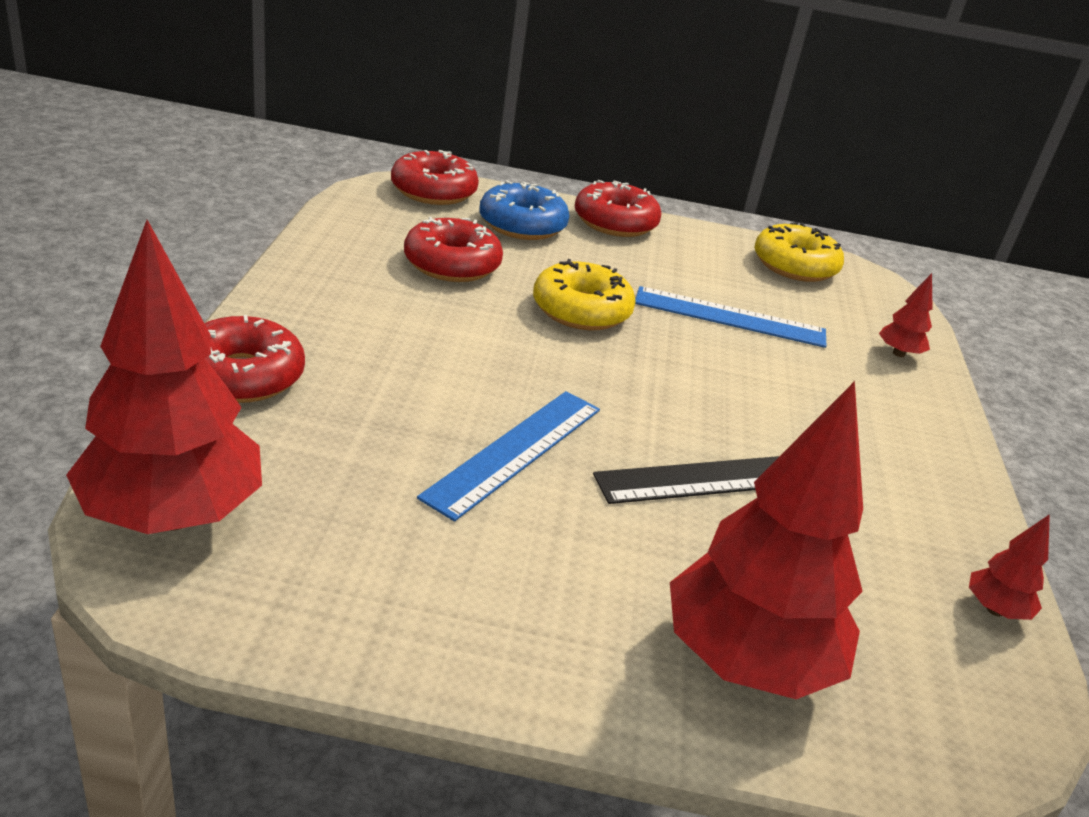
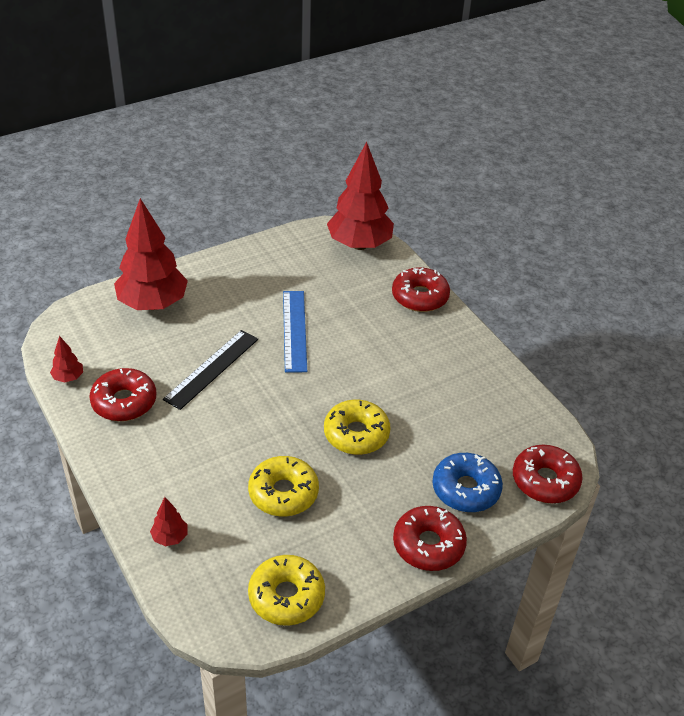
camera: 145 degrees right, 10 degrees up
red donut [404,217,503,282] -> red donut moved to [89,368,156,421]
blue ruler [635,286,826,348] -> yellow donut [248,456,319,516]

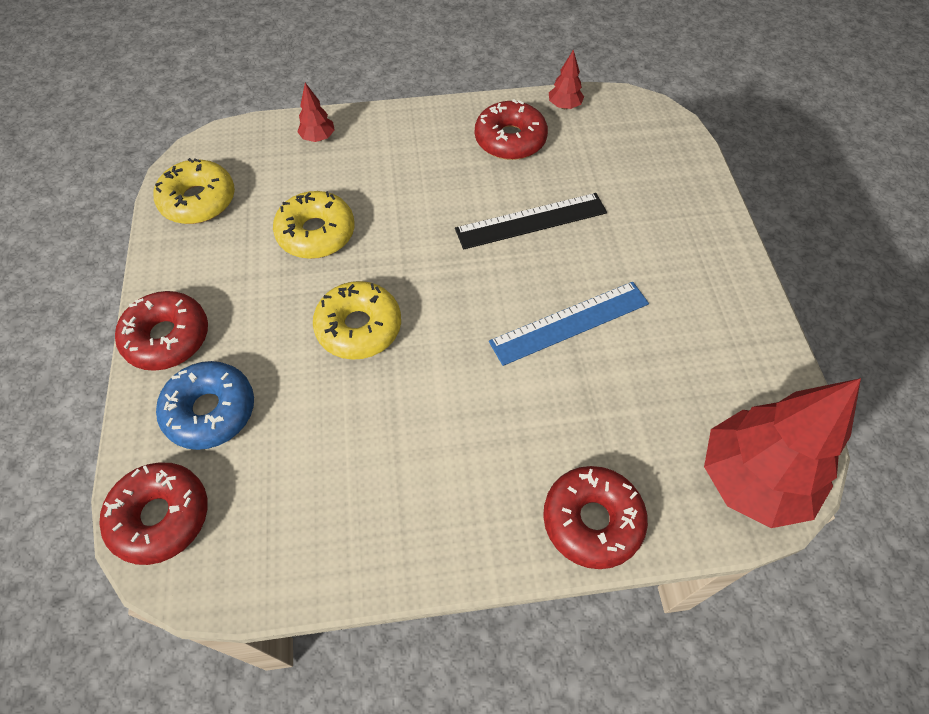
camera: 115 degrees right, 15 degrees up
red tree [114,198,188,310] -> none
black ruler [163,330,258,410] -> black ruler turned 75 degrees counterclockwise [455,193,607,250]
blue ruler [283,291,307,373] -> blue ruler turned 45 degrees counterclockwise [489,282,649,366]

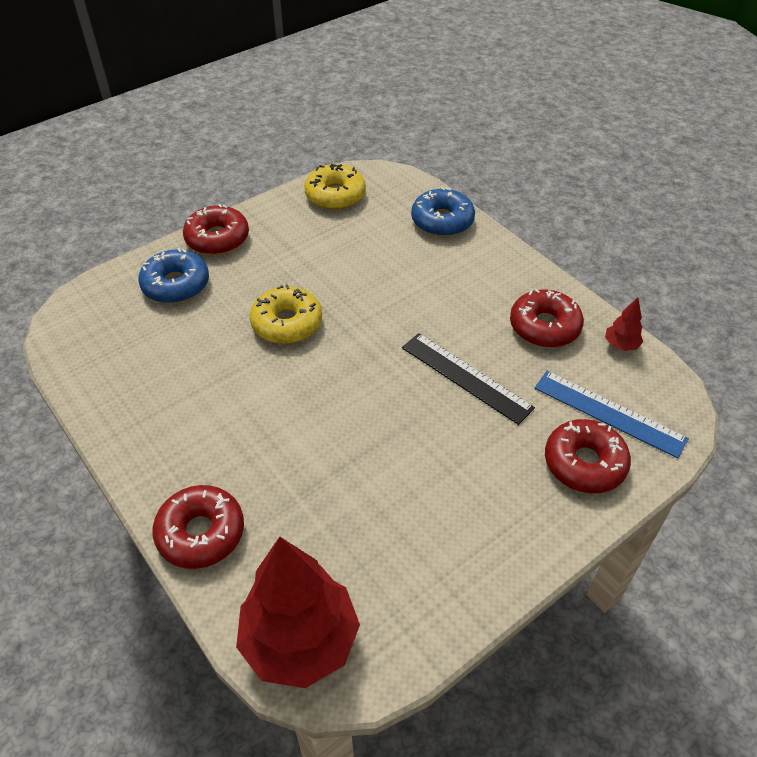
camera: 60 degrees right, 10 degrees down
red donut [99,462,208,565] -> red donut moved to [545,419,631,493]
yellow donut [273,191,355,259] -> none
red tree [297,83,335,142] -> blue donut [411,187,475,237]
blue ruler [489,282,649,366] -> blue ruler moved to [534,371,689,459]

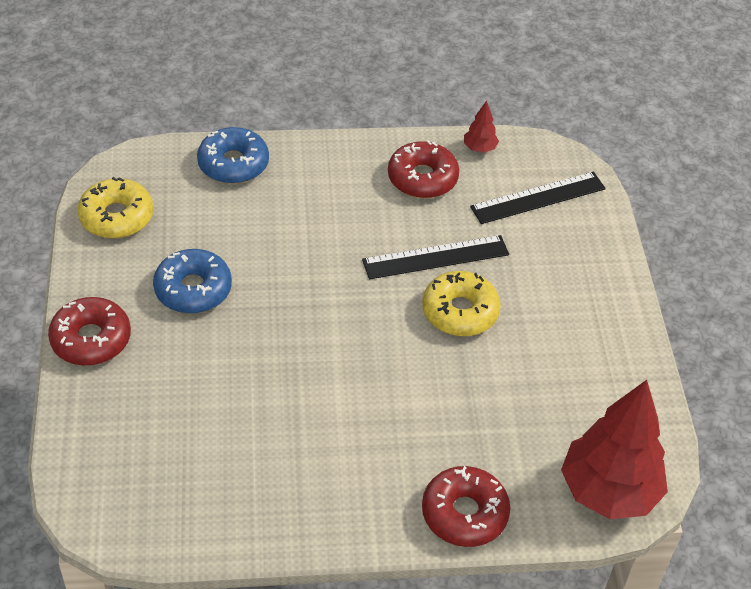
camera: 60 degrees left, 0 degrees up
blue donut [138,248,209,303] -> blue donut moved to [153,249,232,313]
yellow donut [250,284,322,344] -> yellow donut moved to [422,271,501,336]
blue ruler [534,371,689,459] -> black ruler [470,172,606,224]
red donut [545,419,631,493] -> none

